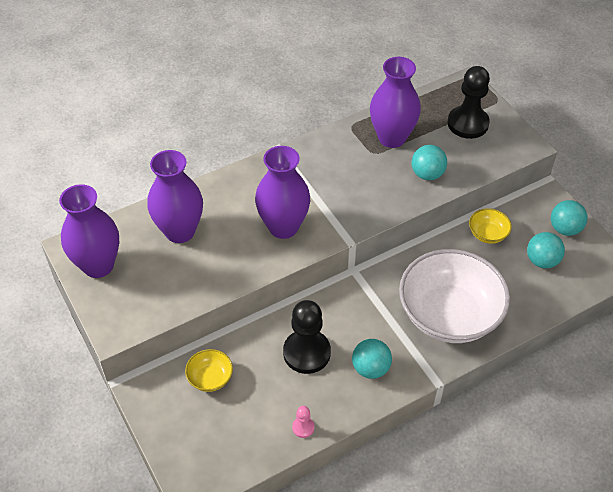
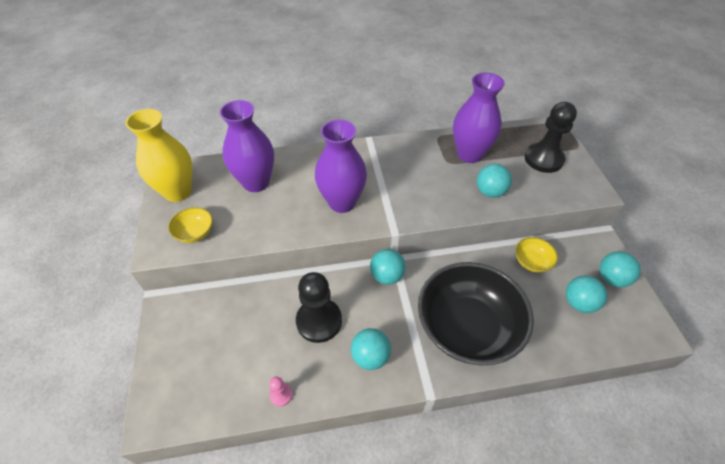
camera: 20 degrees right, 0 degrees up
purple vase [59,184,119,278] -> yellow vase [125,109,193,202]
yellow bowl [185,349,233,392] -> yellow bowl moved to [168,207,213,243]
white bowl [399,249,510,343] -> black bowl [418,262,534,365]
none -> turquoise ball [370,249,406,285]

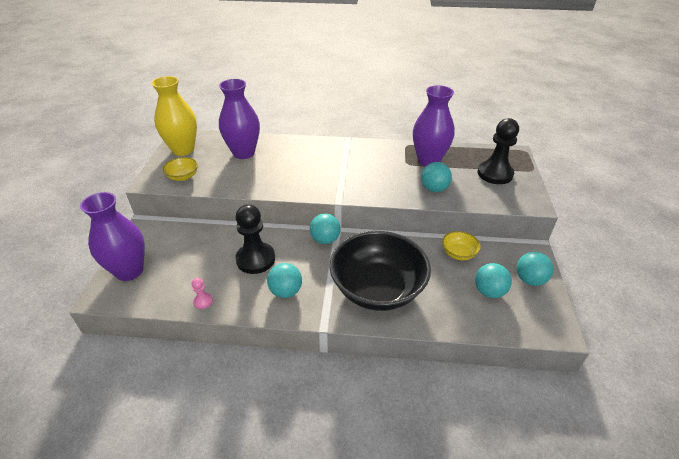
camera: 15 degrees right, 10 degrees down
purple vase [315,119,367,213] -> purple vase moved to [80,192,145,281]

